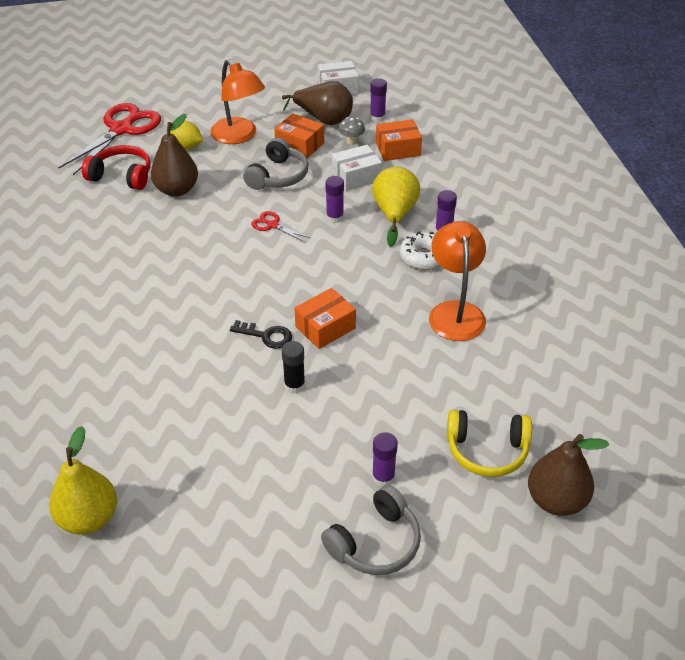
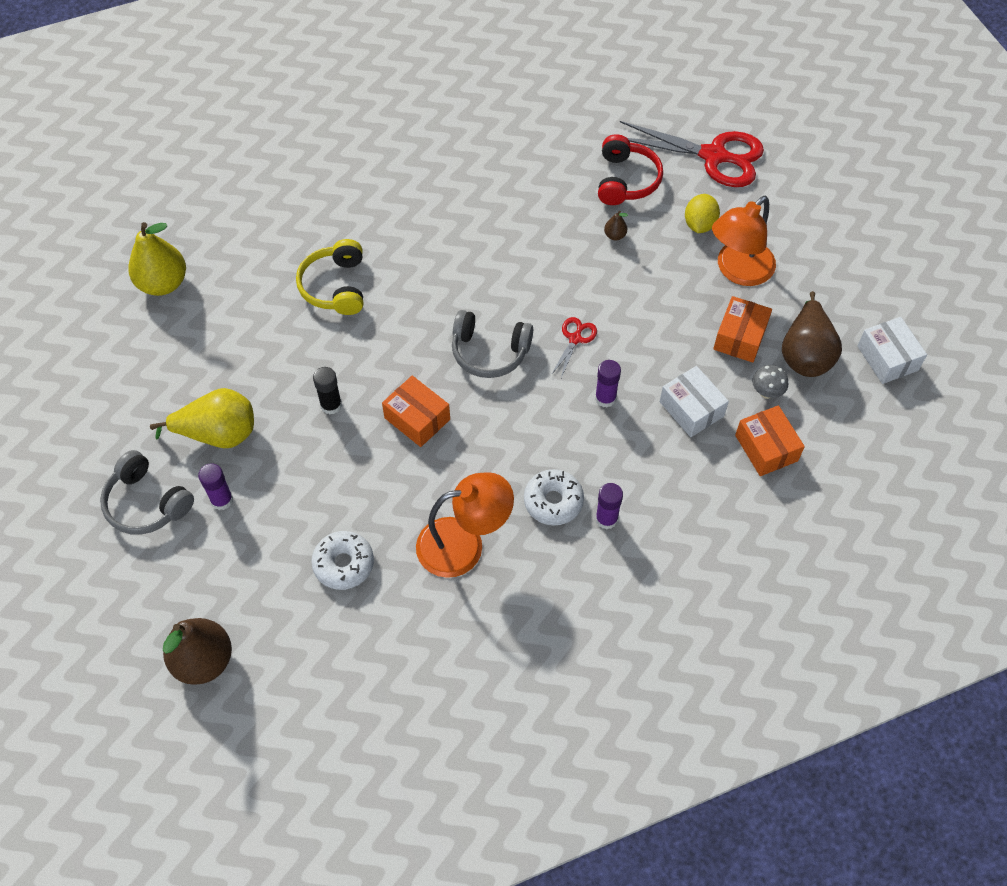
camera: 80 degrees right, 15 degrees up
brown pear [151,114,198,197] -> brown pear [604,211,628,240], size x0.43
black key [230,320,292,349] -> none
grey headphones [243,138,309,190] -> grey headphones moved to [452,310,533,378]
purple glue stick [370,78,387,122] -> none
yellow pear [372,166,420,247] -> yellow pear moved to [150,388,254,448]
yellow headphones [447,409,532,477] -> yellow headphones moved to [296,239,363,315]
none -> white donut [311,531,374,590]

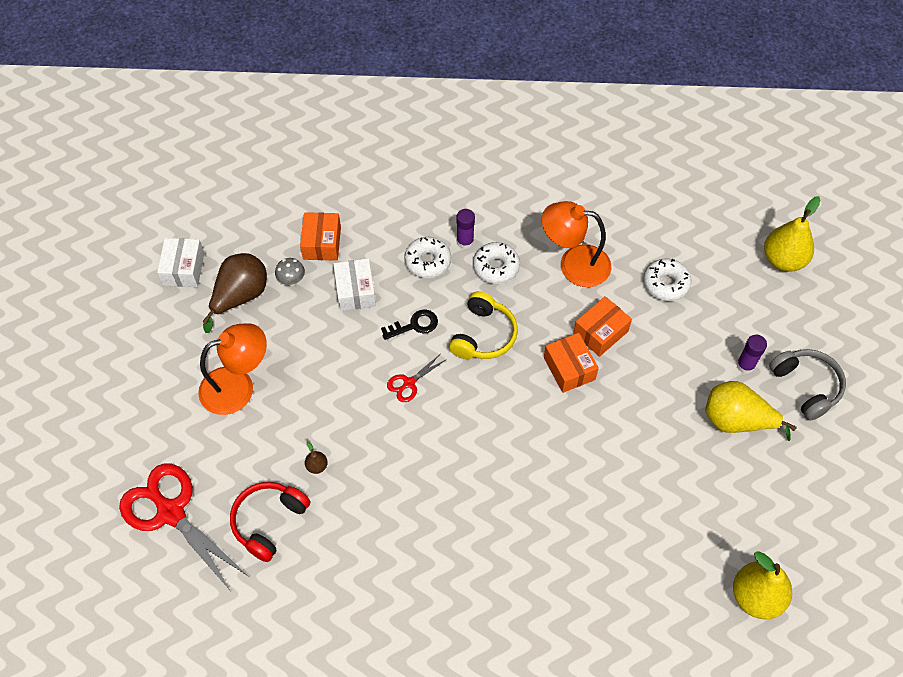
camera: 155 degrees left, 0 degrees up
brown pear [163,618,232,685] -> yellow pear [764,196,820,272]
yellow headphones [296,239,363,315] -> yellow headphones moved to [449,291,518,359]
black glue stick [313,367,342,414] -> none
grey headphones [452,310,533,378] -> none
purple glue stick [595,360,621,408] -> black key [381,309,438,340]
yellow lemon [685,194,720,233] -> none
orange box [713,296,772,363] -> orange box moved to [573,296,632,357]
none -> white donut [404,237,451,278]

